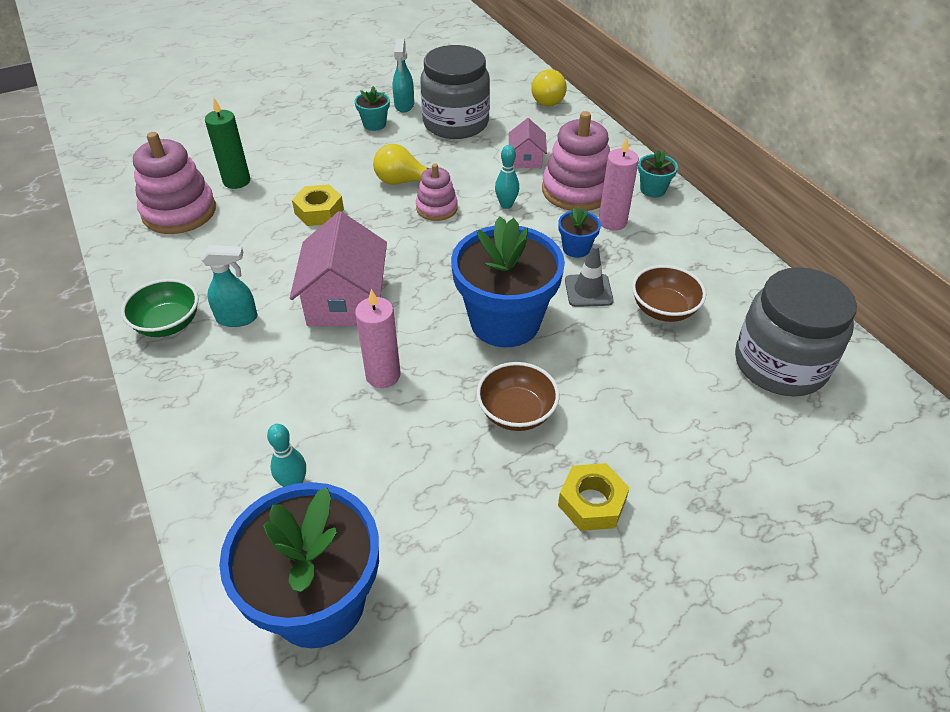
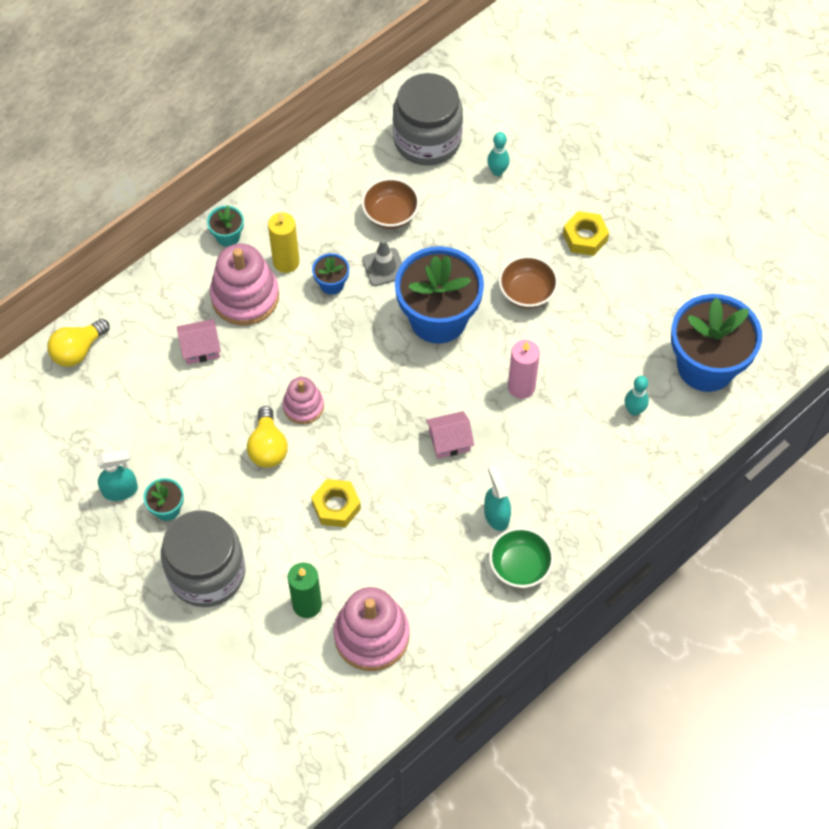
camera: 105 degrees left, 15 degrees up
pink house [290,211,387,326] -> pink house [426,411,474,459], size x0.54
grey jar [420,45,490,139] -> grey jar moved to [161,510,245,607]
turquoise bowling pin [495,145,519,209] -> turquoise bowling pin moved to [487,132,510,176]
yellow light bulb [531,69,567,106] -> yellow light bulb turned 150 degrees clockwise [47,319,110,367]
pink candle [599,137,639,231] -> yellow candle [268,212,300,273]

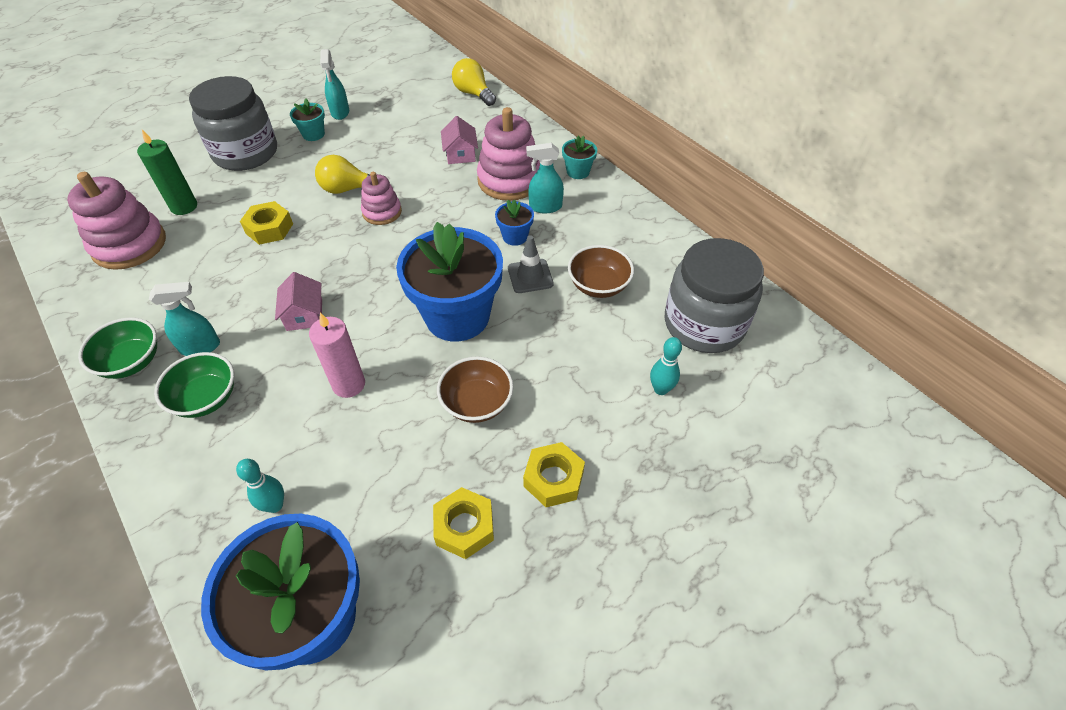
camera: 95 degrees right, 10 degrees down
yellow candle [268,212,300,273] -> turquoise spray bottle [526,143,564,213]
none -> green bowl [154,352,234,418]
none -> yellow nut [433,487,494,559]

